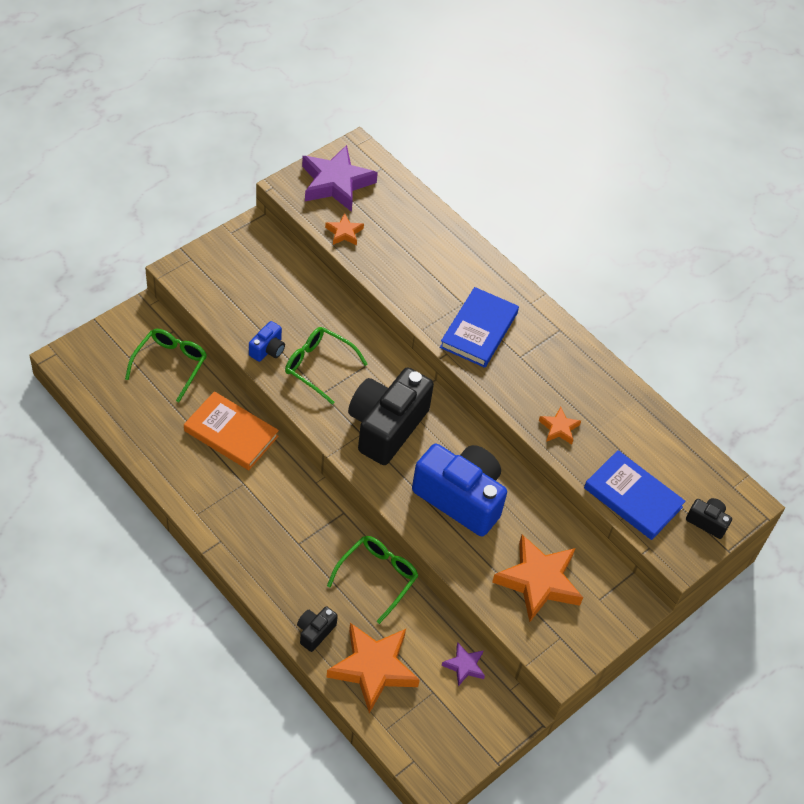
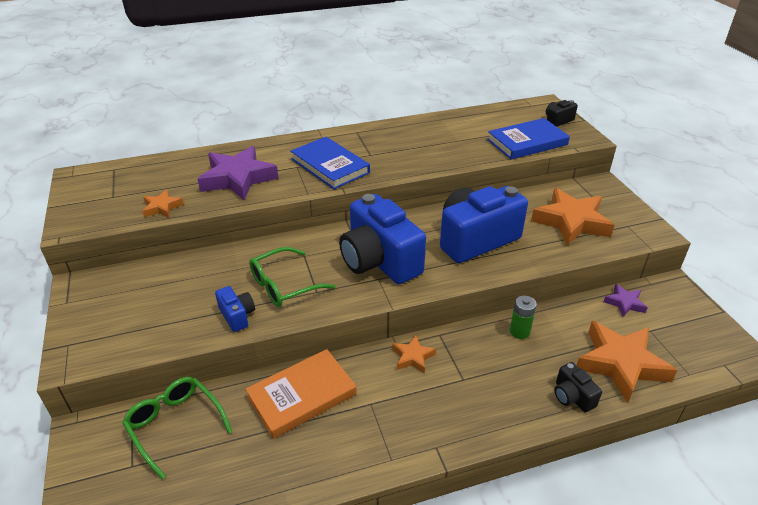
camera: 60 degrees left, 15 degrees down
purple star [302,145,378,212] -> purple star moved to [198,146,279,200]
green glasses [327,536,418,624] -> green battery [510,296,537,339]
black camera [348,367,434,465] -> blue camera [339,194,426,284]
orange star [539,407,581,445] -> orange star moved to [392,335,436,374]

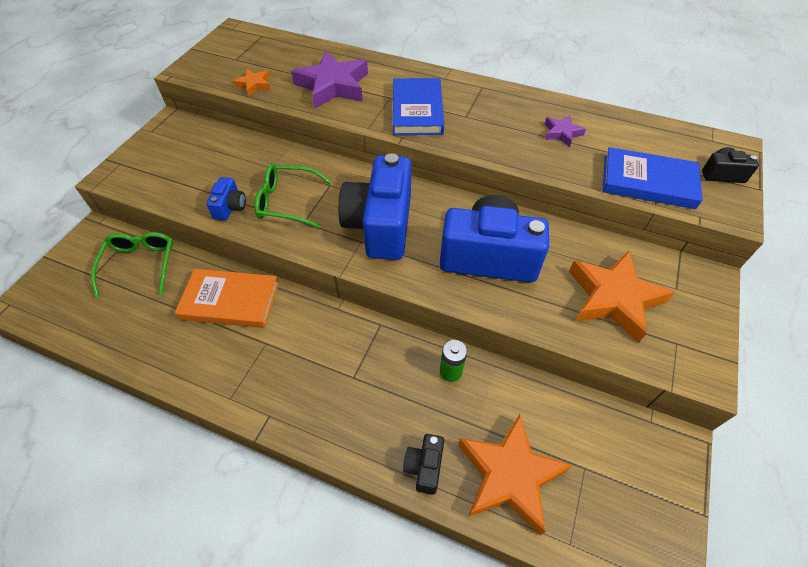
camera: 40 degrees right, 15 degrees up
orange star [392,335,436,374] -> none
purple star [604,284,648,317] -> purple star moved to [545,115,586,147]

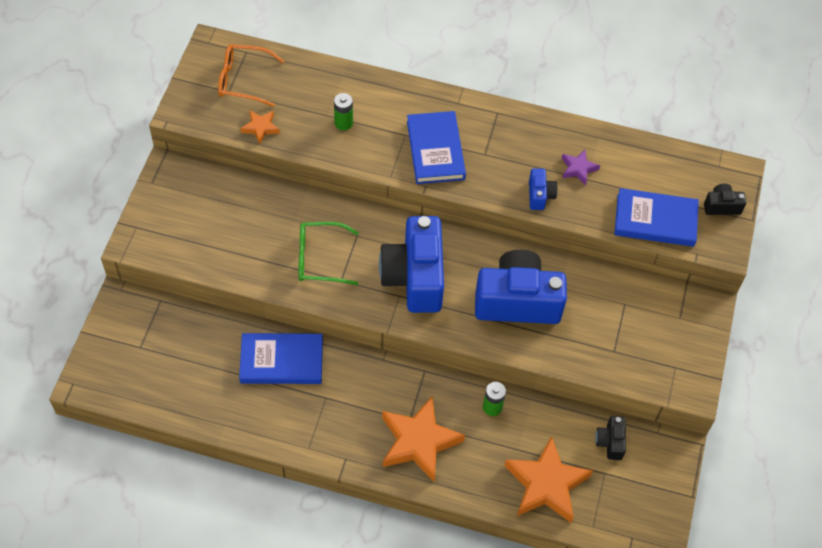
camera: 10 degrees left, 5 degrees up
green glasses [91,232,173,298] -> none
orange book [175,269,279,328] -> blue book [239,333,323,384]
blue camera [206,177,246,221] -> blue camera moved to [529,168,558,210]
purple star [291,51,368,109] -> green battery [334,93,353,130]
black camera [403,434,444,495] -> black camera moved to [595,416,626,460]
orange star [569,251,675,343] -> orange star moved to [382,397,465,482]
none -> orange glasses [218,44,284,107]

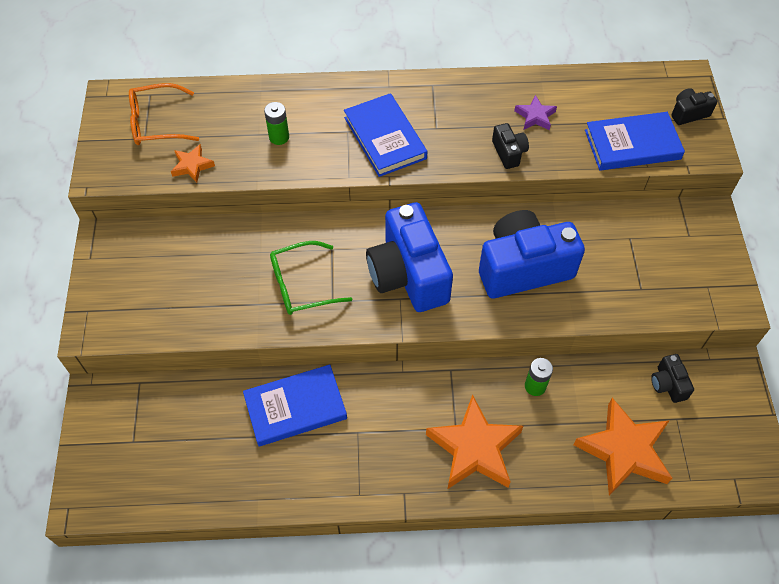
camera: 15 degrees left, 0 degrees up
blue camera [529,168,558,210] -> black camera [492,123,529,169]

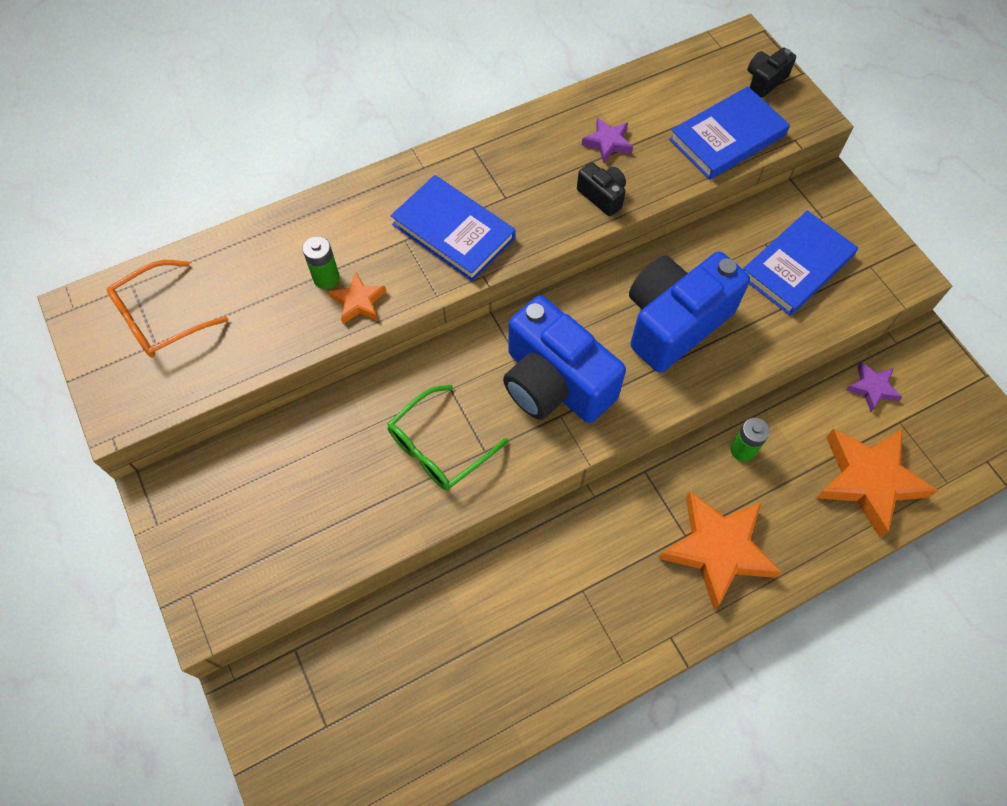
camera: 25 degrees left, 5 degrees up
orange star [171,144,215,183] -> orange star moved to [329,272,386,324]
blue book [243,364,347,447] -> blue book moved to [743,210,858,316]
black camera [651,354,694,403] -> purple star [846,362,902,412]

